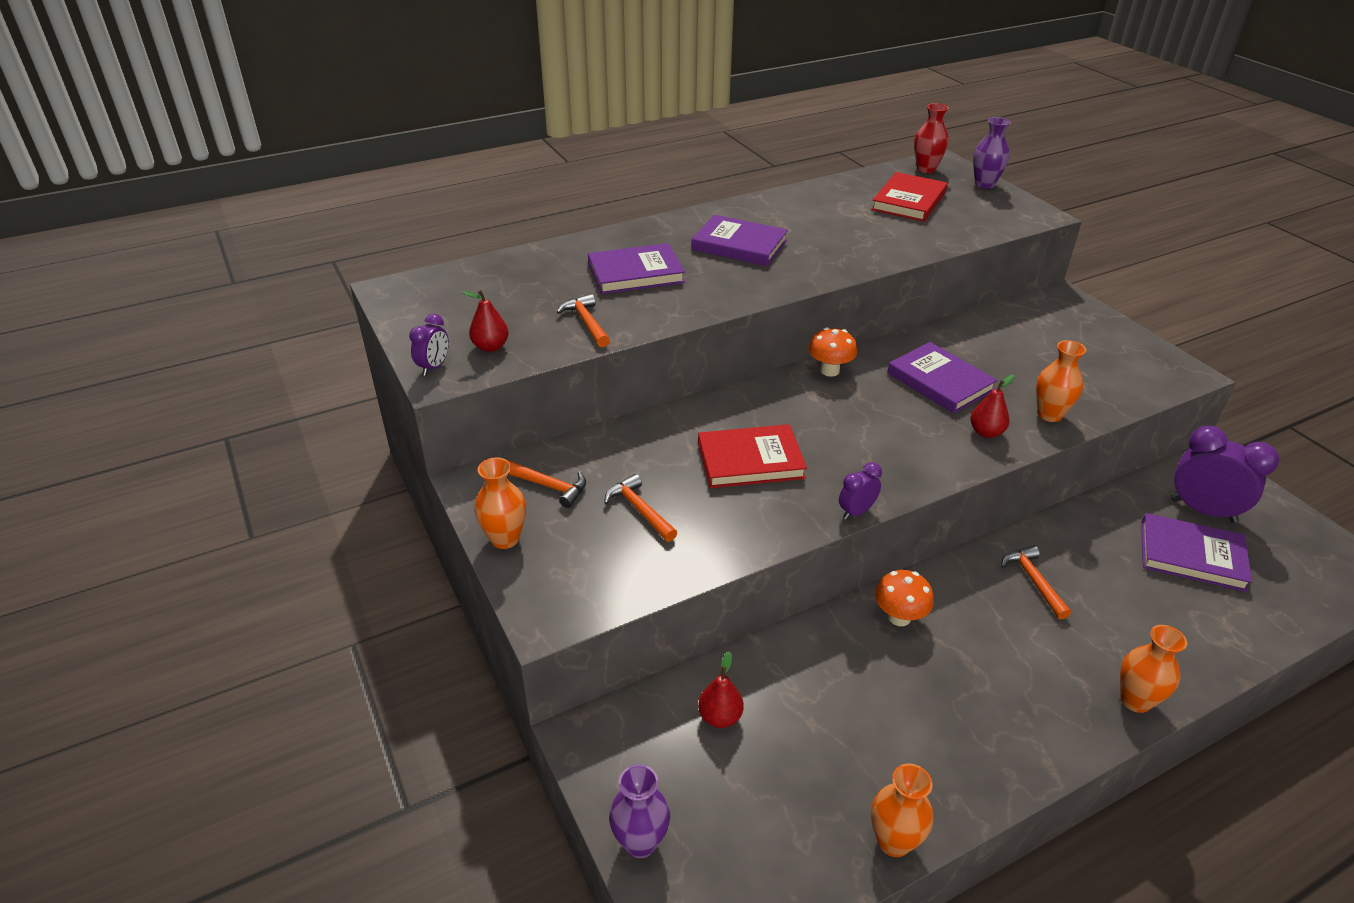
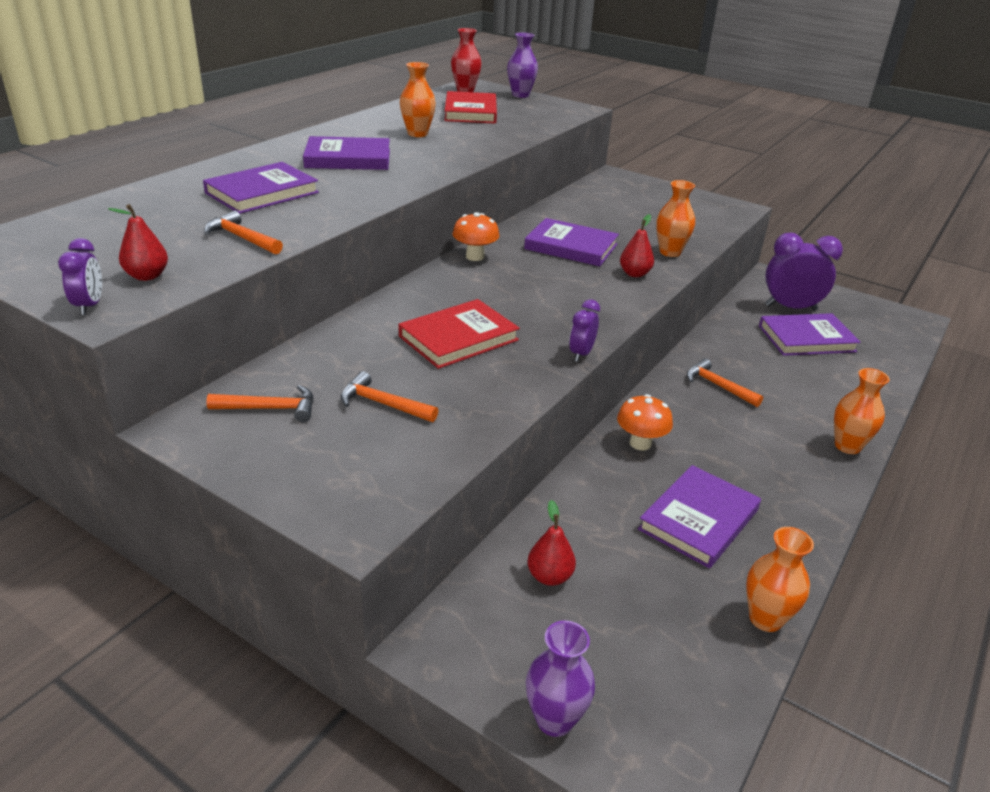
camera: 30 degrees left, 5 degrees down
orange vase [474,458,526,549] -> orange vase moved to [400,62,436,137]
none -> purple book [638,465,761,568]

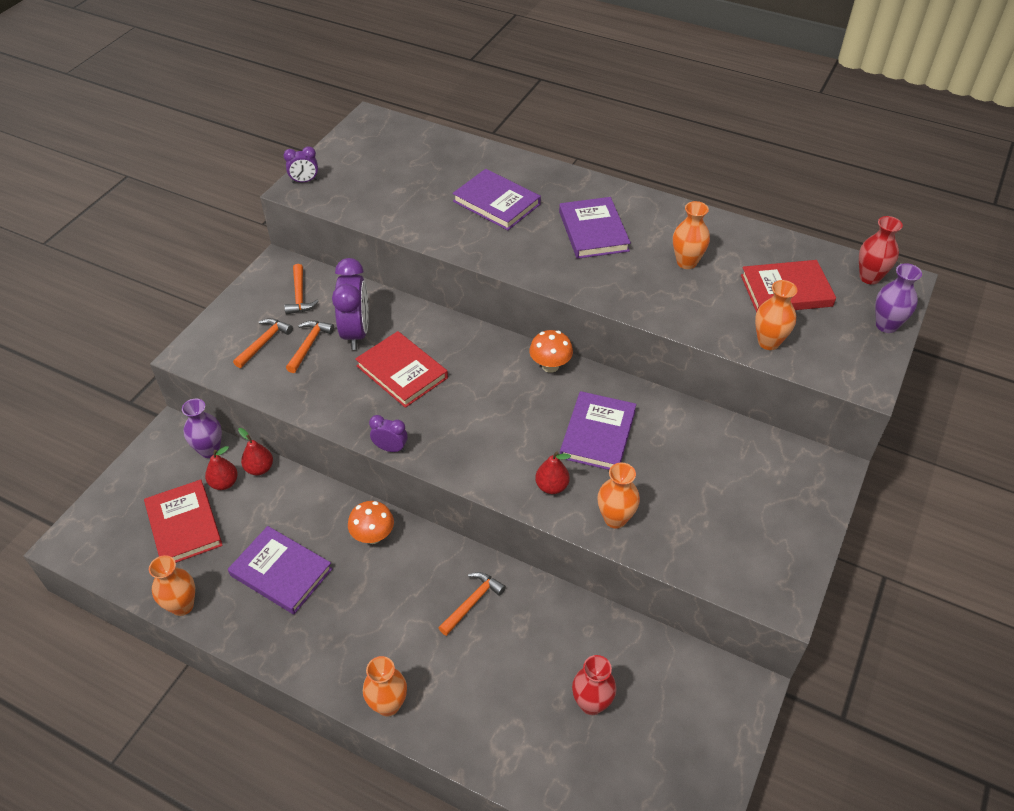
camera: 85 degrees right, 15 degrees up
red pear [108,204,168,281] -> red pear moved to [238,428,273,475]
orange hammer [204,211,283,254] -> orange hammer moved to [233,318,293,368]
purple vase [526,621,595,737] -> purple vase moved to [182,399,222,458]
purple book [759,313,861,356] -> red vase [572,655,617,715]
purple clock [765,233,843,311] -> purple clock moved to [332,258,369,350]
none -> red book [144,479,223,563]
none -> orange vase [755,280,798,350]

